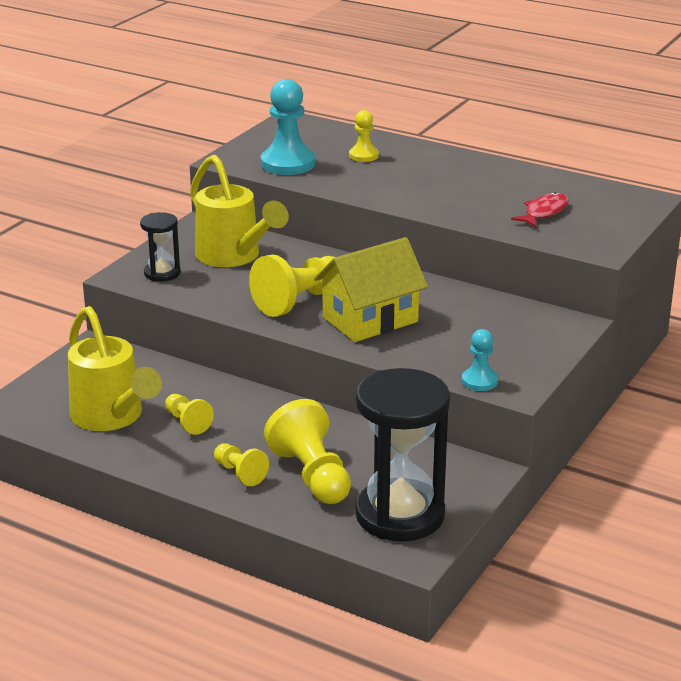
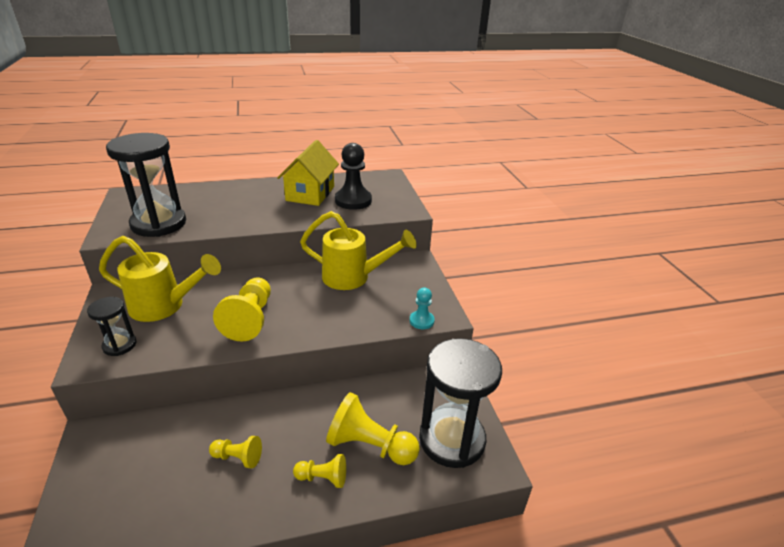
camera: 45 degrees left, 5 degrees up
yellow watering can [68,306,162,431] -> yellow watering can moved to [300,211,417,290]
turquoise pawn [261,79,315,175] -> black hourglass [106,133,186,237]
yellow house [314,237,428,342] -> yellow house moved to [277,140,339,206]
yellow pawn [349,110,379,162] -> none
red fish [511,192,569,227] -> black pawn [335,143,372,210]

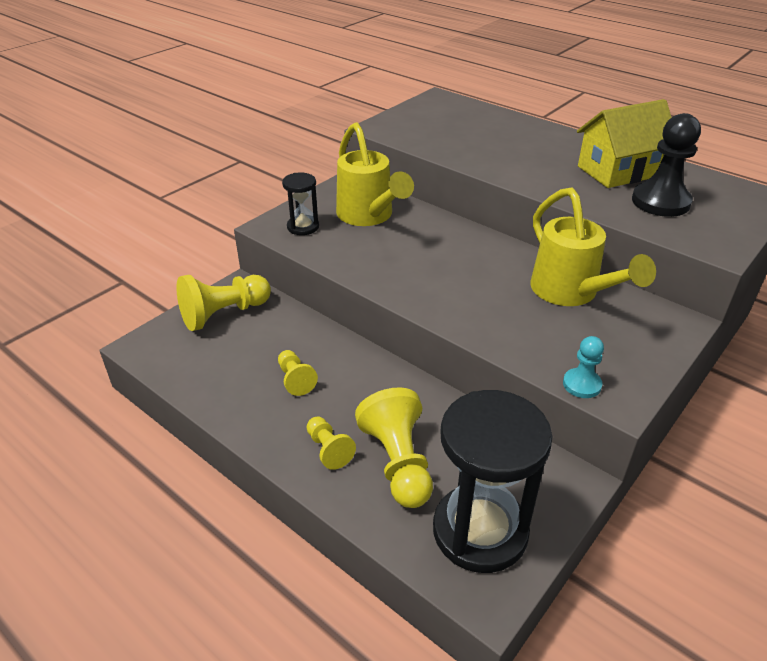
camera: 55 degrees right, 5 degrees up
black hourglass [106,133,186,237] -> none
yellow pawn [213,277,271,342] -> yellow pawn moved to [176,275,271,331]

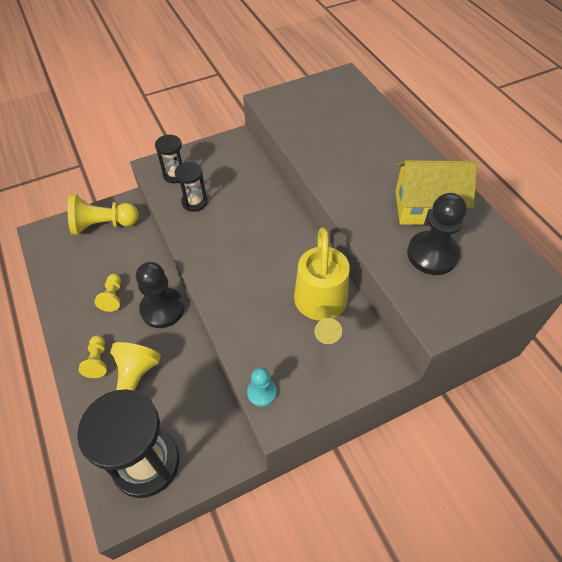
camera: 25 degrees right, 15 degrees up
yellow watering can [336,122,414,226] -> none
none -> black pawn [136,262,185,328]
none -> black hourglass [175,162,208,212]

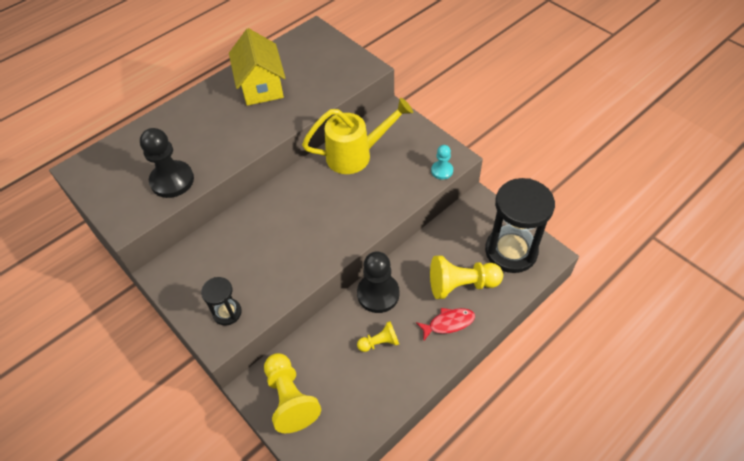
camera: 105 degrees left, 0 degrees up
yellow pawn [79,335,107,378] -> red fish [416,308,475,340]
black hourglass [175,162,208,212] -> none
black pawn [407,193,467,275] -> black pawn moved to [140,128,194,198]

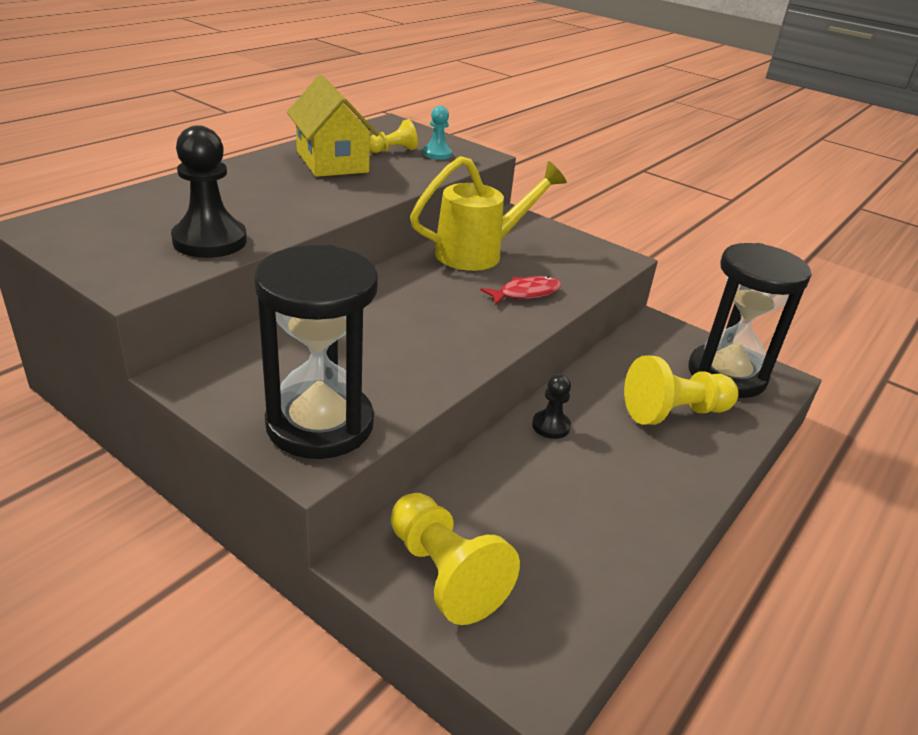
camera: 15 degrees left, 20 degrees down
black hourglass [201,277,242,326] -> black hourglass [254,245,378,459], size x2.04
black pawn [357,251,400,313] -> black pawn [532,374,571,439], size x0.55
yellow pawn [357,321,399,352] -> yellow pawn moved to [370,119,418,153]
red fish [416,308,475,340] -> red fish moved to [480,276,562,305]
turquoise pawn [431,145,453,180] -> turquoise pawn moved to [423,106,452,160]

